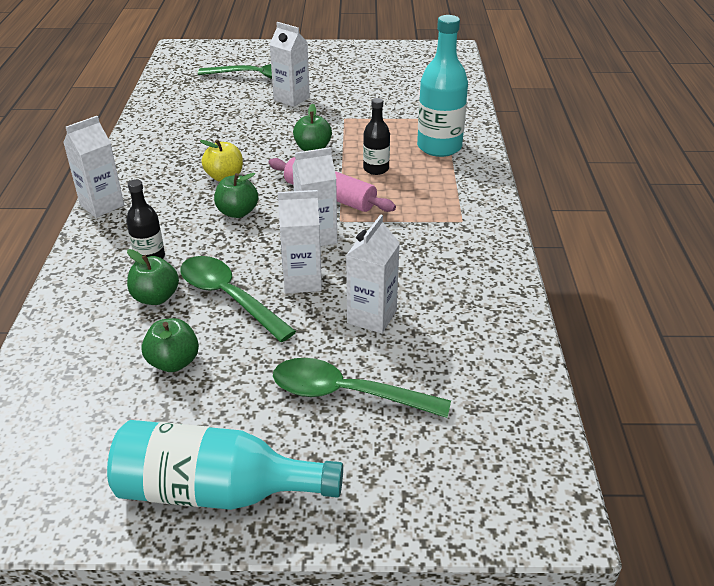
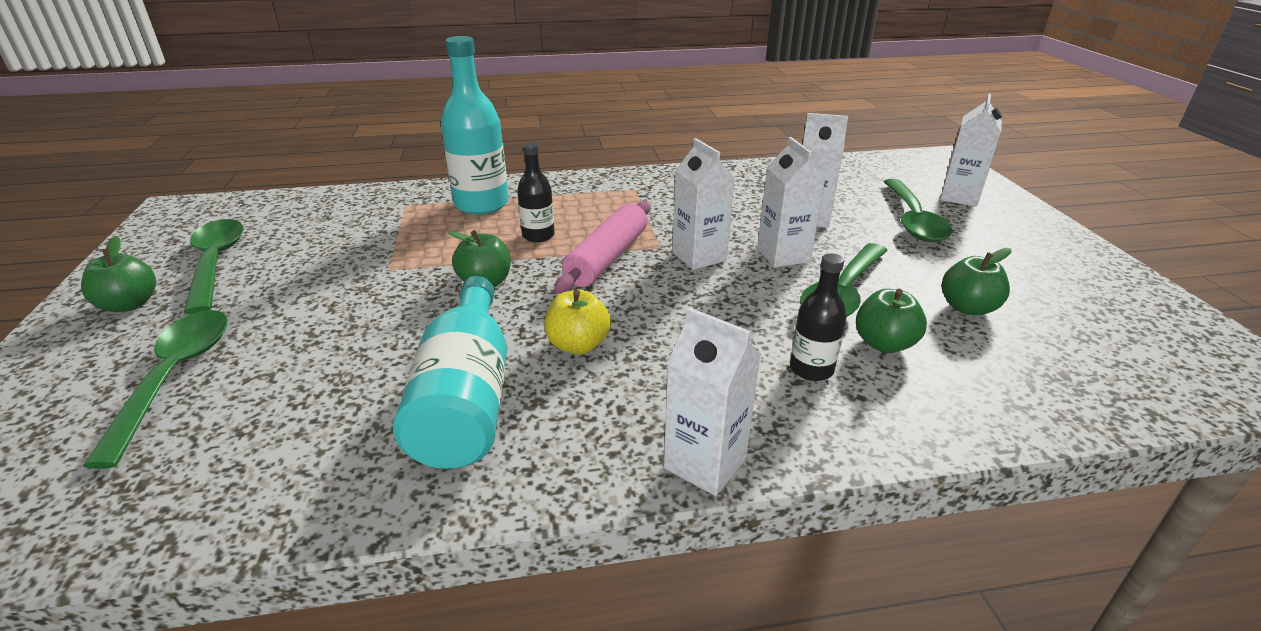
camera: 100 degrees left, 5 degrees down
turquoise bottle [107,420,343,510] -> turquoise bottle moved to [393,276,507,469]
green apple [214,173,258,218] -> green apple moved to [81,236,156,312]
white carton [269,22,310,107] -> white carton moved to [940,94,1002,207]
none -> green spoon [184,219,244,314]

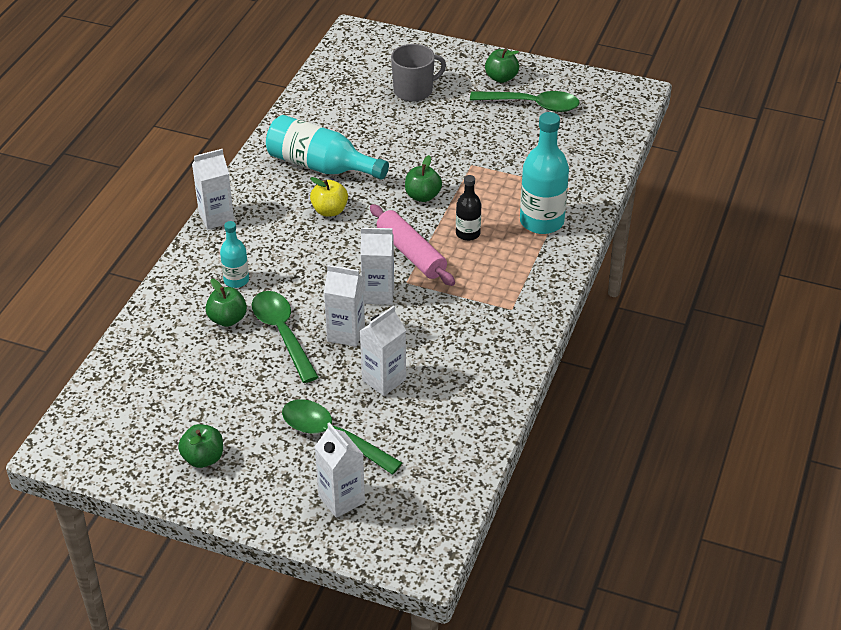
camera: 120 degrees right, 10 degrees up
green spoon [83,310,228,469] -> grey mug [391,44,446,102]
black bottle [790,253,847,381] -> turquoise bottle [220,221,249,288]
green apple [942,248,1012,315] -> green apple moved to [178,424,223,468]

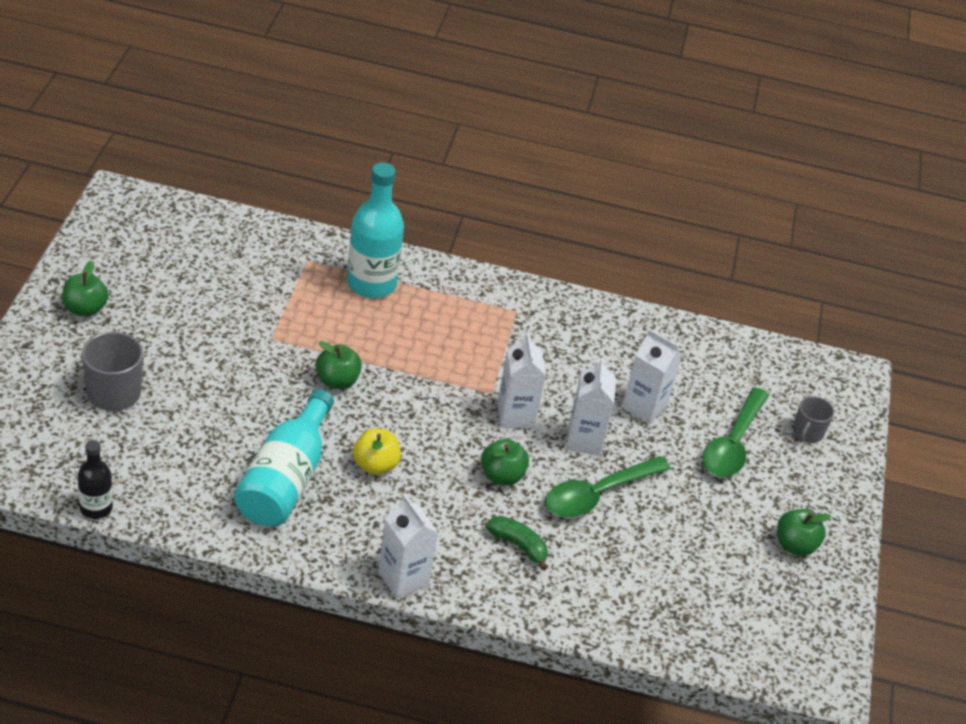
camera: 105 degrees left, 0 degrees up
green apple [205,279,247,327] -> green apple moved to [481,439,529,485]
turquoise bottle [220,221,249,288] -> green banana [486,516,548,570]
white carton [314,422,365,518] -> grey mug [793,396,834,443]
pink rolling pin [370,204,455,286] -> none
black bottle [456,175,481,241] -> black bottle moved to [78,440,113,519]
green spoon [470,91,580,112] -> none

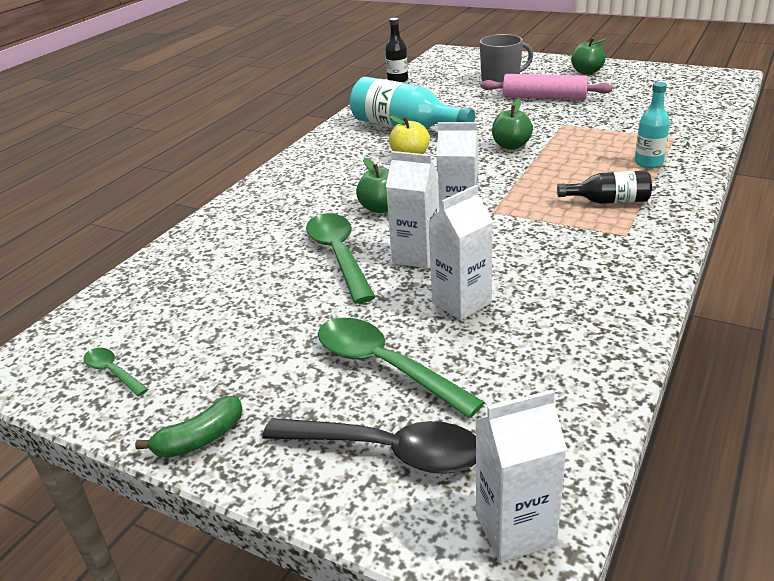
camera: 115 degrees right, 10 degrees down
turquoise bottle [347,162,404,298] -> turquoise bottle [635,82,670,168], size x0.55
white carton [378,494,438,598] -> white carton moved to [475,390,567,563]
green banana [486,516,548,570] -> green banana moved to [135,396,243,458]
green apple [777,509,832,556] -> none
grey mug [793,396,834,443] -> black spoon [262,418,476,474]
none -> green spoon [83,348,148,396]
none -> pink rolling pin [480,74,613,100]
none -> black bottle [557,171,652,204]

